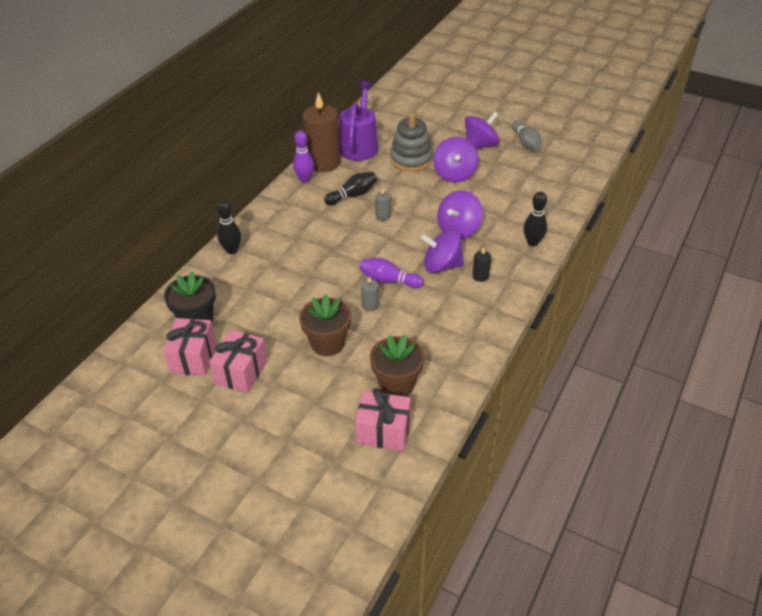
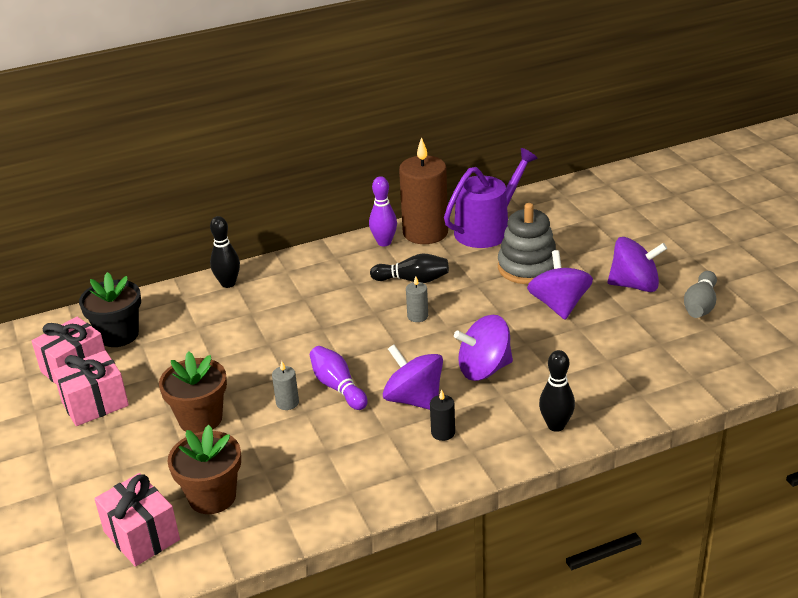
camera: 40 degrees right, 10 degrees down
purple spinning top [433,137,479,183] -> purple spinning top turned 135 degrees clockwise [527,250,593,320]

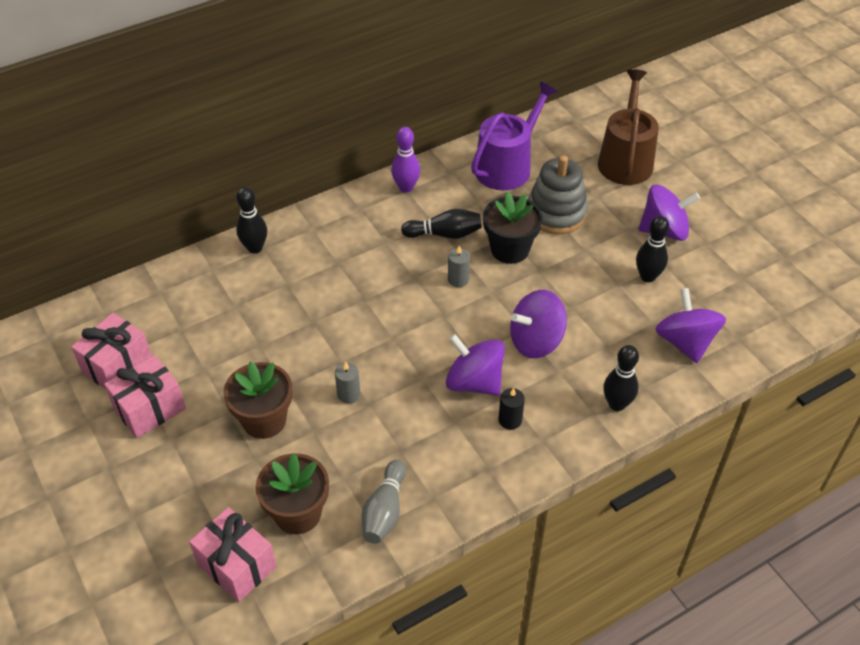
camera: 10 degrees left, 15 degrees up
black flower pot [79,272,141,347] -> black flower pot moved to [483,192,543,264]
purple bowling pin [310,346,368,410] -> none
brown candle [399,137,448,244] -> none
purple spinning top [527,250,593,320] -> purple spinning top moved to [655,288,726,363]
grey bowling pin [684,271,717,318] -> grey bowling pin moved to [362,460,406,544]
none -> brown watering can [598,69,659,185]
none -> black bowling pin [636,216,669,282]

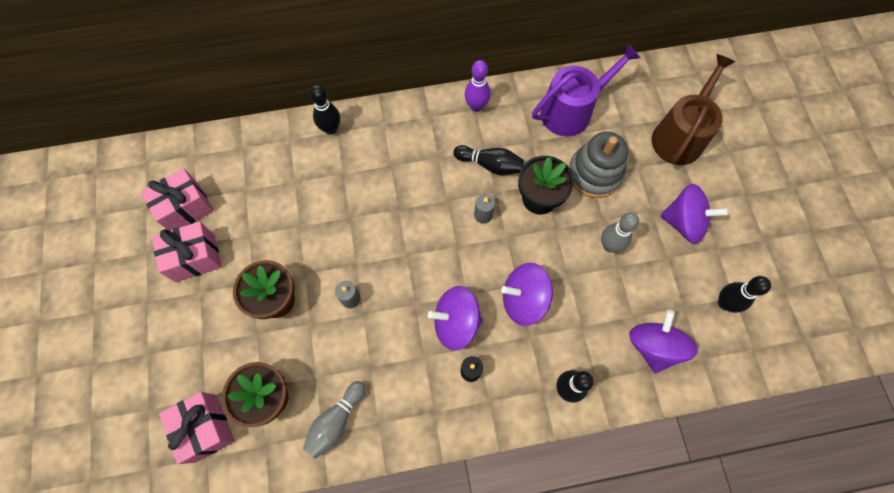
camera: 20 degrees right, 20 degrees up
purple spinning top [446,334,505,396] -> purple spinning top turned 60 degrees counterclockwise [428,286,483,351]
black bowling pin [636,216,669,282] -> black bowling pin moved to [718,276,771,313]
none -> grey bowling pin [601,213,639,253]

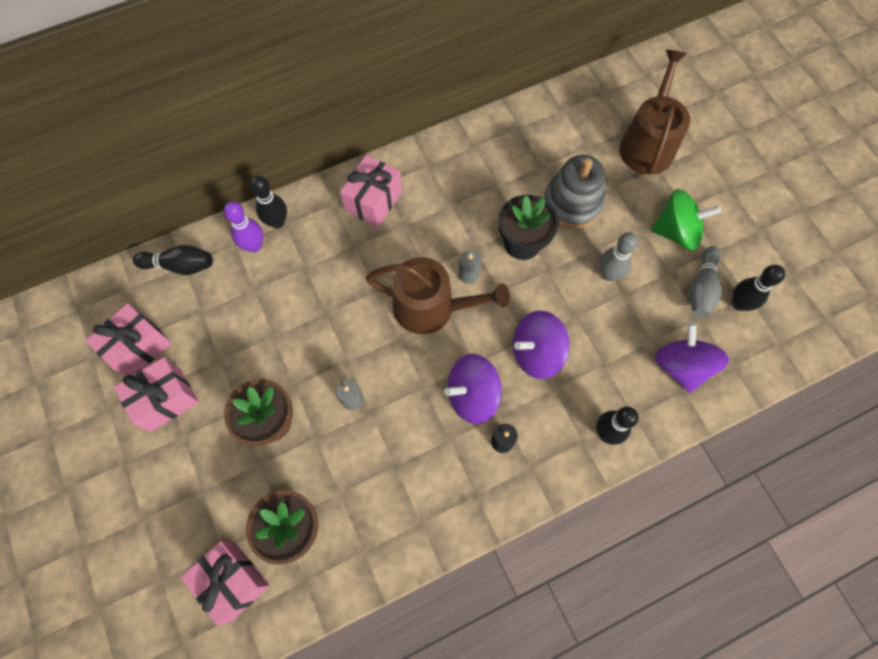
camera: 15 degrees left, 0 degrees up
grey bowling pin [303,381,366,458] -> grey bowling pin moved to [688,246,722,318]
black bowling pin [453,145,524,175] -> black bowling pin moved to [133,245,213,275]
purple bowling pin [465,60,491,112] -> purple bowling pin moved to [224,201,263,252]
purple watering can [532,44,640,136] -> none
purple spinning top [660,184,729,244] -> green spinning top [651,189,721,251]
none -> pink gift [340,155,402,227]
none -> brown watering can [366,257,510,334]

